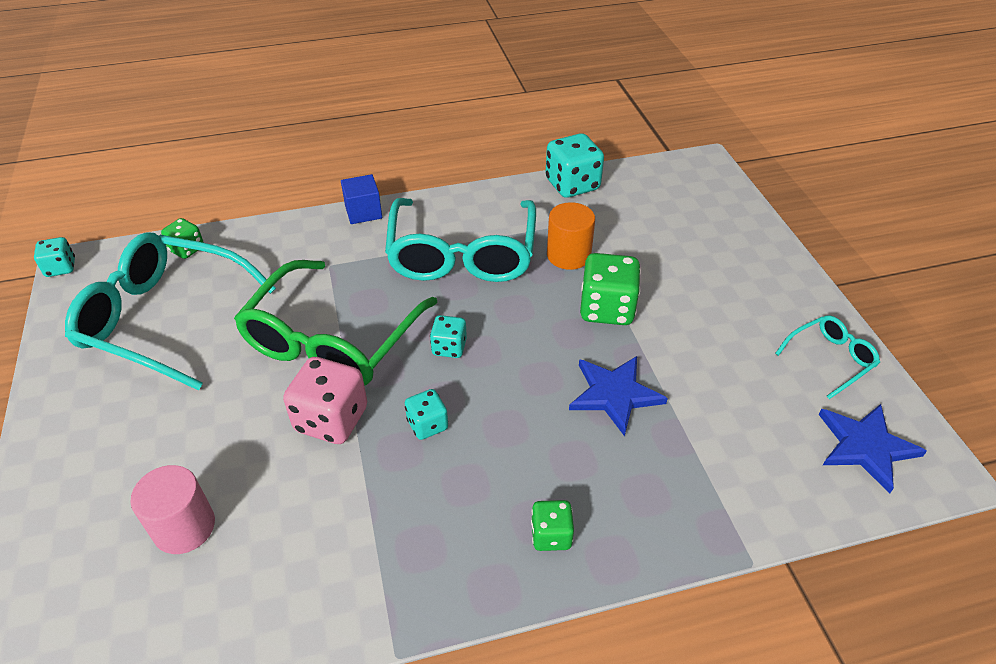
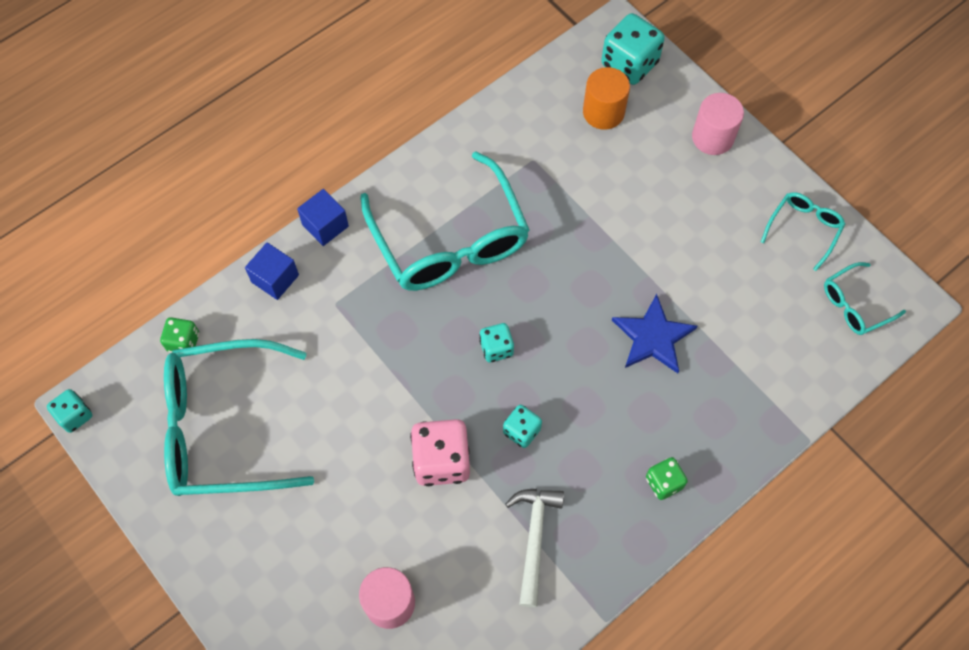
camera: 25 degrees left, 20 degrees up
green glasses [234,260,437,386] -> none
turquoise dice [545,133,604,198] -> turquoise dice moved to [601,13,665,85]
orange cylinder [547,202,595,270] -> orange cylinder moved to [583,67,630,130]
green dice [580,253,641,325] -> none
blue star [819,404,927,494] -> turquoise glasses [824,262,906,335]
none -> blue cube [245,242,299,300]
none -> white hammer [505,489,564,607]
none -> pink cylinder [692,93,744,155]

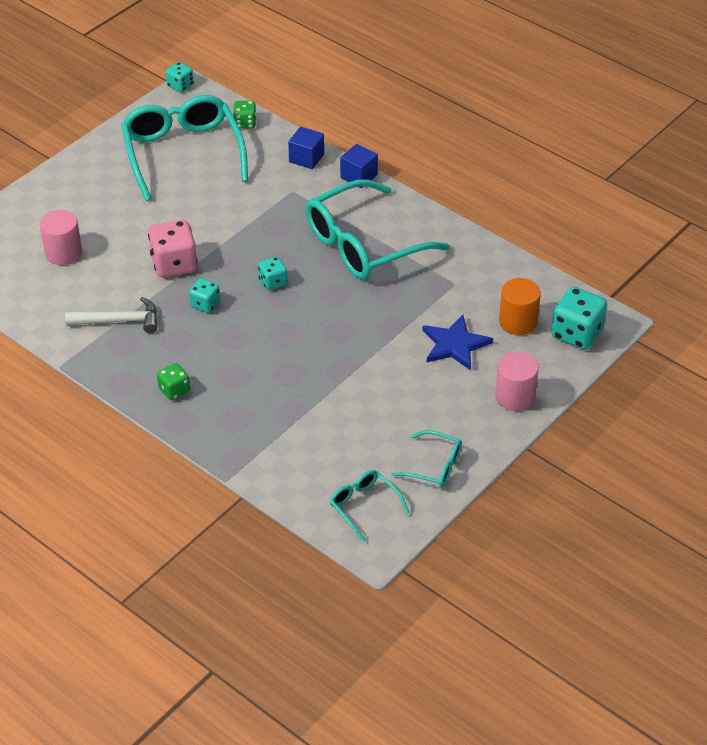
camera: 80 degrees right, 20 degrees down
blue star [612,294,698,373] -> blue star moved to [422,315,493,371]

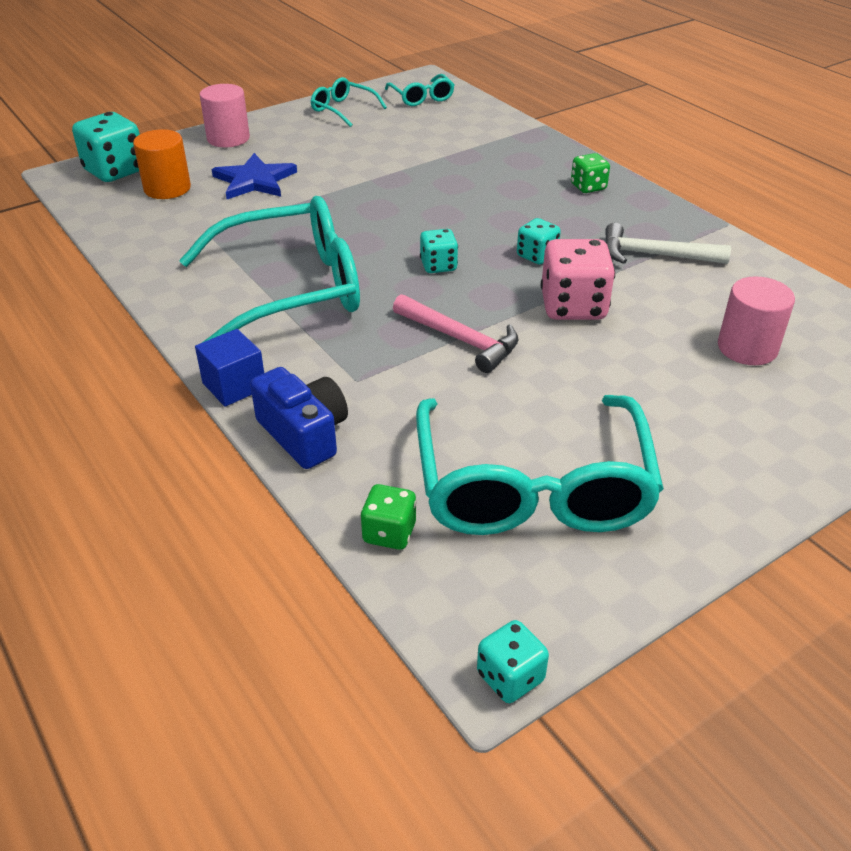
camera: 165 degrees left, 5 degrees down
blue cube [288,127,324,169] -> blue camera [250,367,348,469]
none -> pink hammer [393,294,519,373]

